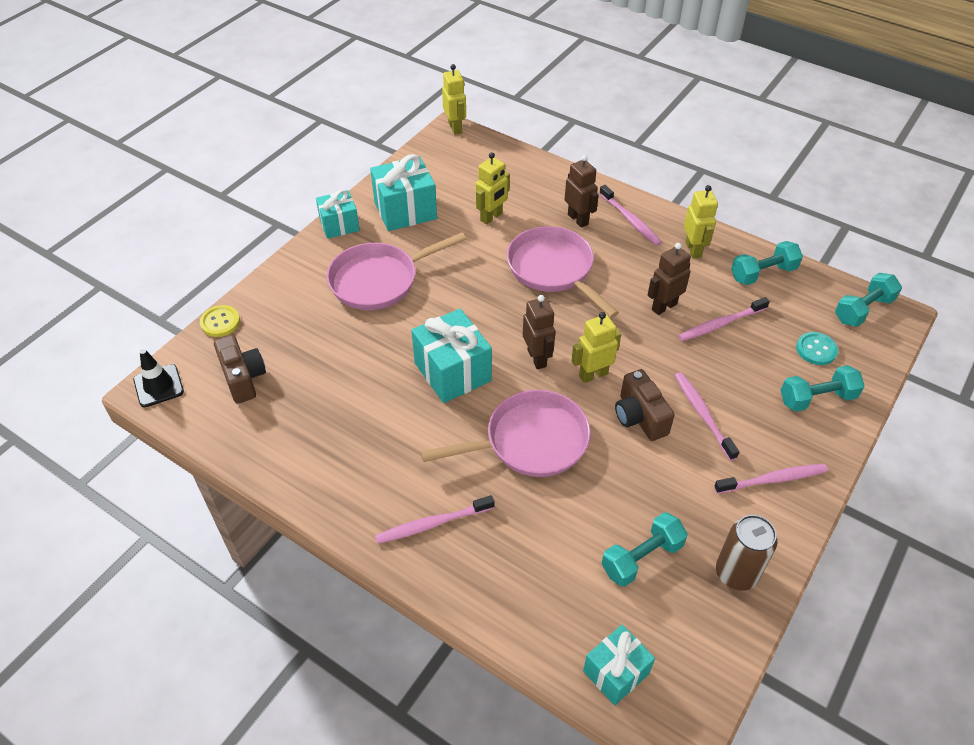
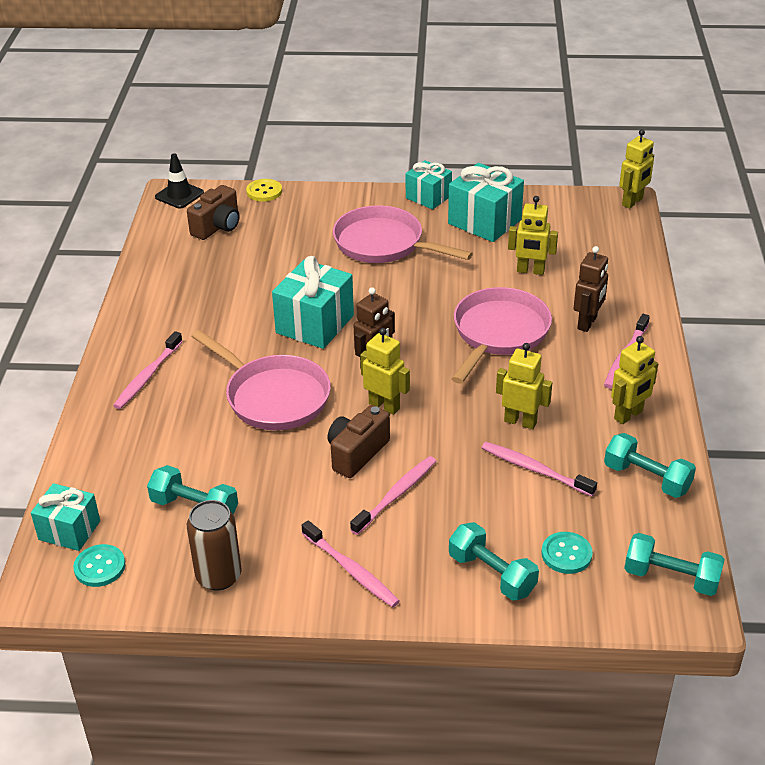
camera: 60 degrees right, 10 degrees down
pink toothbrush [375,495,495,544] -> pink toothbrush turned 105 degrees counterclockwise [113,331,183,409]
brown robot [648,243,691,315] -> yellow robot [496,343,552,429]
none -> turquoise button [73,544,126,587]

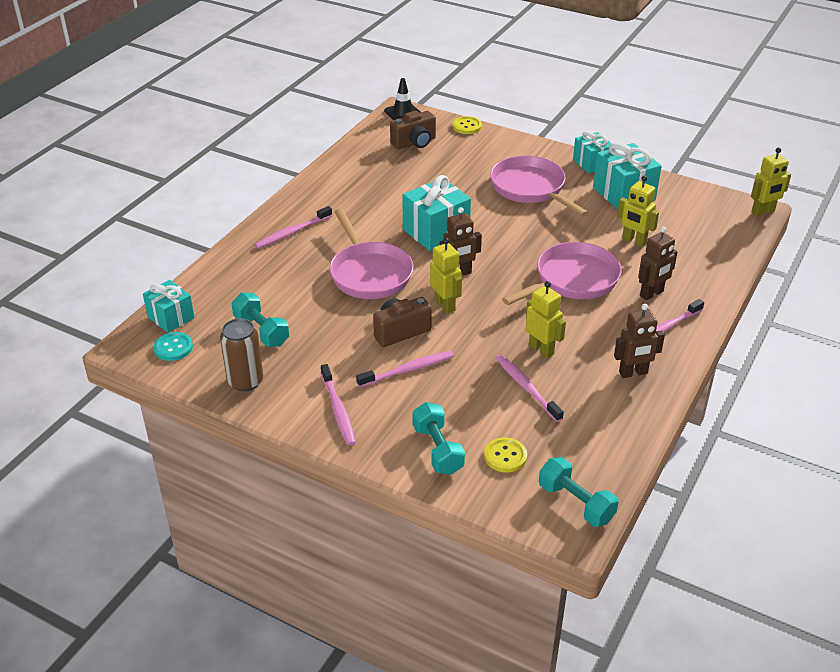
camera: 25 degrees right, 0 degrees up
turquoise button [541,532,593,574] -> yellow button [484,438,527,472]
turquoise dumbbell [604,433,696,498] -> none
yellow robot [611,336,658,424] -> brown robot [614,304,665,378]

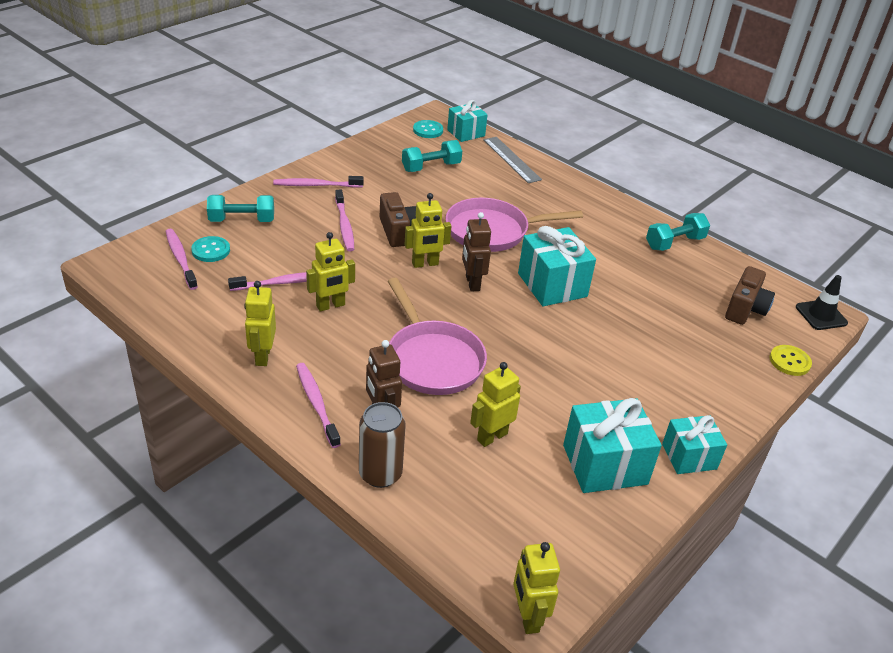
camera: 100 degrees right, 0 degrees up
brown can [220,318,263,391] -> brown can moved to [359,402,406,488]
pink toothbrush [255,206,332,249] -> pink toothbrush moved to [165,229,198,290]
brown camera [390,111,436,149] -> brown camera turned 135 degrees counterclockwise [725,266,775,325]
yellow button [484,438,527,472] -> turquoise button [191,236,230,262]
pink pan [490,156,588,217] -> none
turquoise dumbbell [539,457,619,527] -> turquoise dumbbell moved to [646,213,710,251]
brown robot [614,304,665,378] -> yellow robot [244,281,276,366]
none -> grey ruler [483,137,542,183]

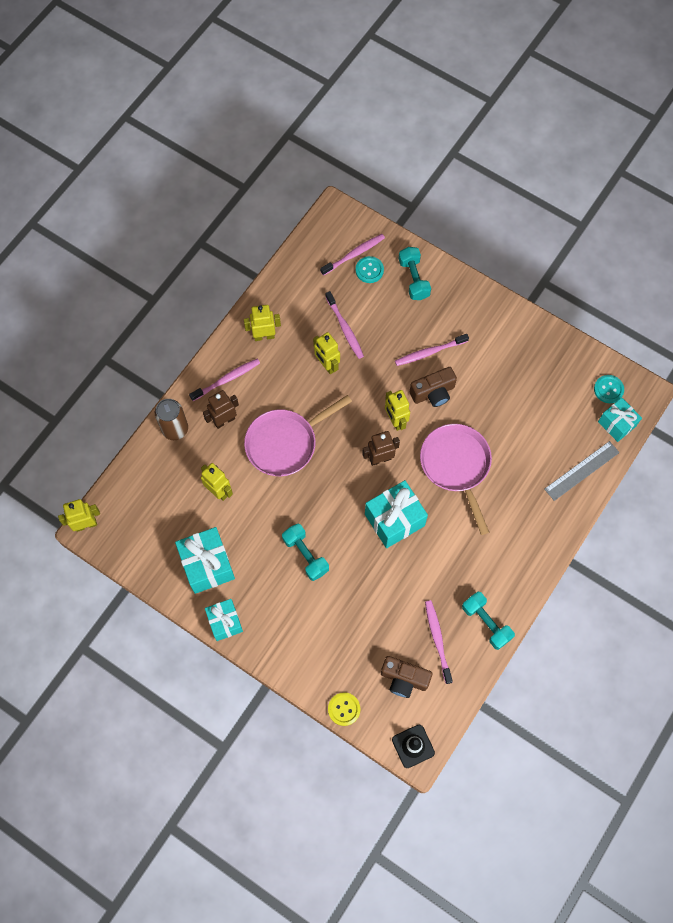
camera: 85 degrees right, 30 degrees up
pink toothbrush [273,176,364,188] -> pink toothbrush moved to [425,600,453,684]
turquoise dumbbell [402,140,462,172] -> turquoise dumbbell moved to [282,524,329,581]

